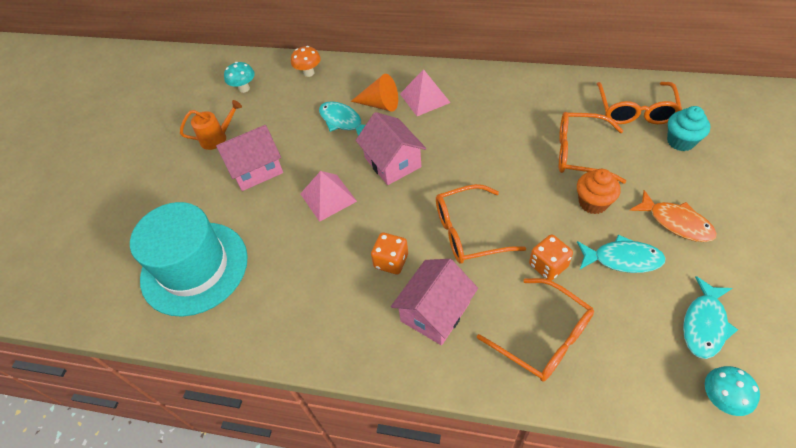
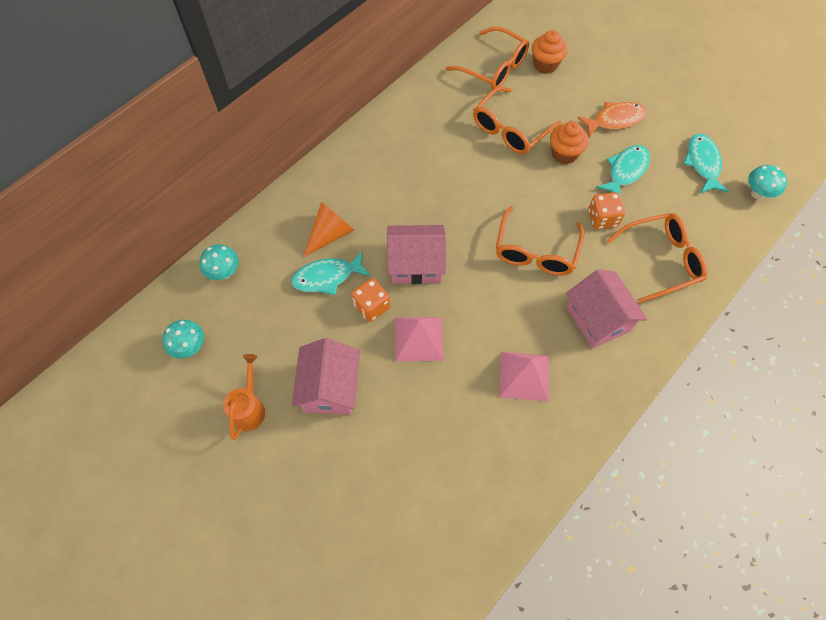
camera: 65 degrees left, 10 degrees up
turquoise hat [130,202,248,317] -> none
orange mushroom [291,46,321,77] -> turquoise mushroom [200,244,239,280]
orange dice [371,233,408,275] -> orange dice moved to [351,278,390,322]
pink pyramid [400,69,451,116] -> pink pyramid moved to [499,352,549,402]
turquoise cupcake [667,106,710,151] -> orange cupcake [532,30,567,74]
turquoise fish [683,276,738,359] -> turquoise fish turned 150 degrees counterclockwise [683,134,729,193]

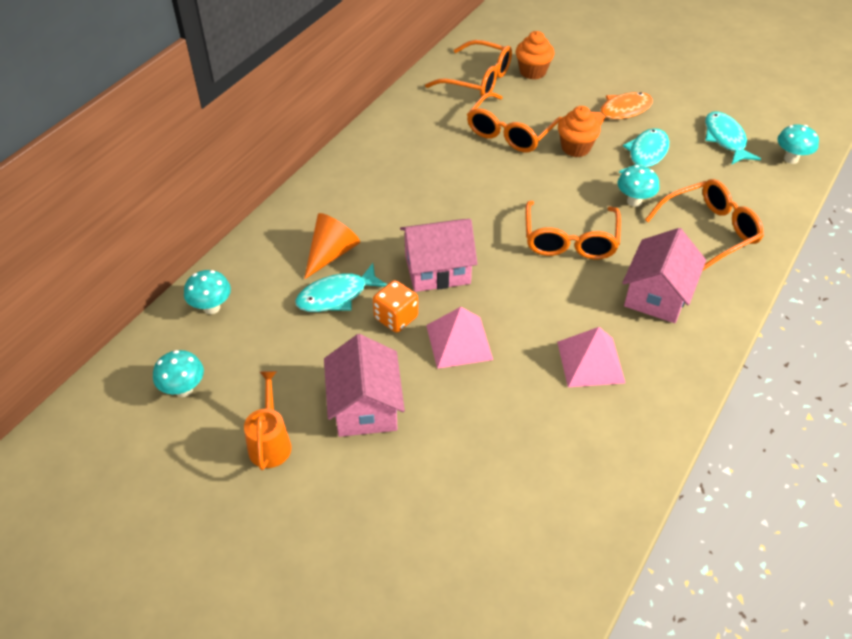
camera: 10 degrees left, 15 degrees down
pink house [566,269,647,349] -> pink house turned 60 degrees clockwise [622,228,706,323]
orange dice [588,192,625,230] -> turquoise mushroom [618,165,660,207]

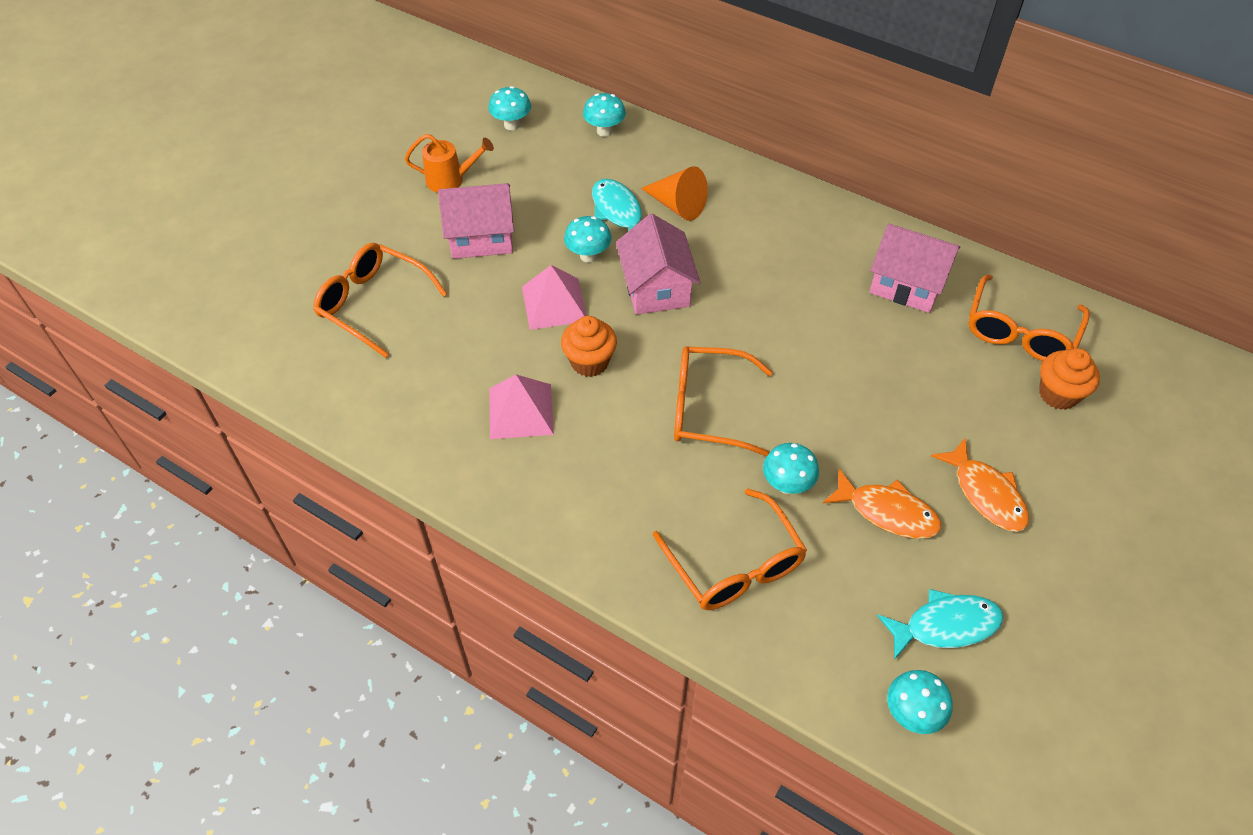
camera: 90 degrees right, 5 degrees up
orange dice [373,280,418,333] -> turquoise mushroom [564,216,612,262]
orange glasses [467,92,563,152] -> orange glasses moved to [313,243,447,358]
orange cupcake [558,106,601,157] -> orange cupcake moved to [561,316,617,377]
turquoise fish [619,128,669,173] -> orange fish [823,469,941,539]
pink house [622,228,706,323] -> pink house moved to [870,224,960,313]

